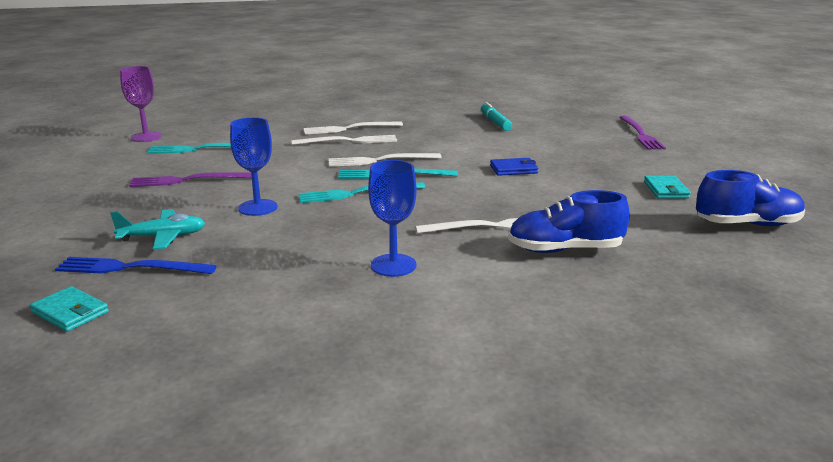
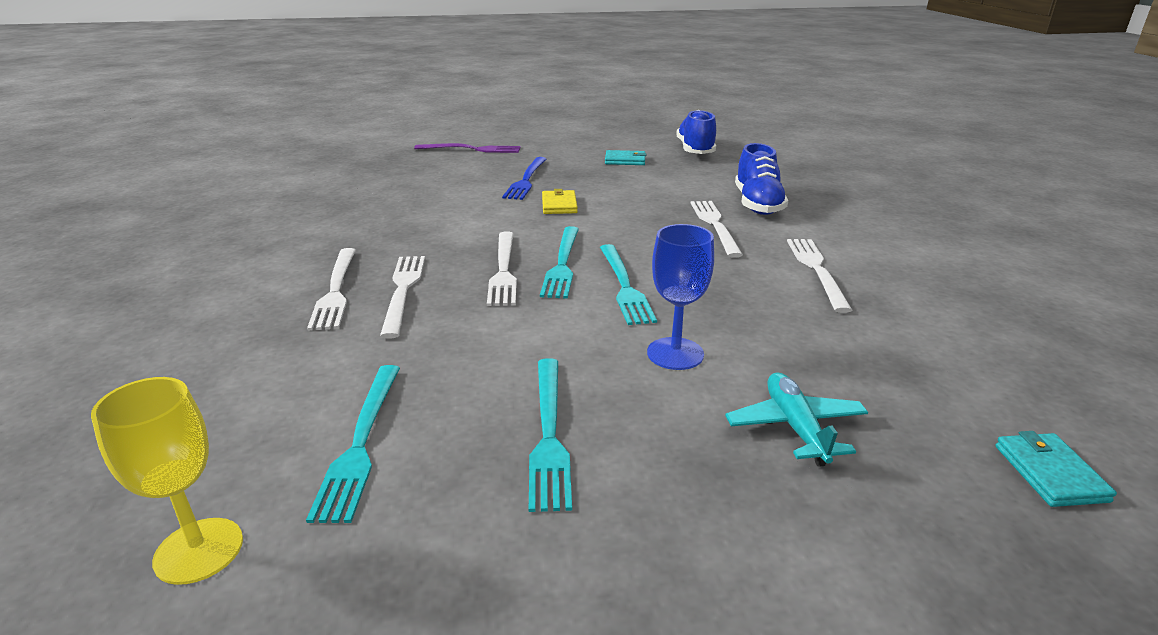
camera: 85 degrees left, 5 degrees up
turquoise wallet [30,286,109,332] -> turquoise wallet turned 45 degrees counterclockwise [996,431,1117,507]
blue fork [55,257,216,274] -> blue fork moved to [502,157,546,200]
purple goblet [120,66,162,142] -> yellow goblet [91,377,243,585]
purple fork [129,172,252,187] -> turquoise fork [529,358,572,512]
blue goblet [368,160,417,277] -> white fork [787,239,852,313]
turquoise marker [481,102,512,131] -> none
blue wallet [490,158,538,176] -> yellow wallet [542,189,578,214]

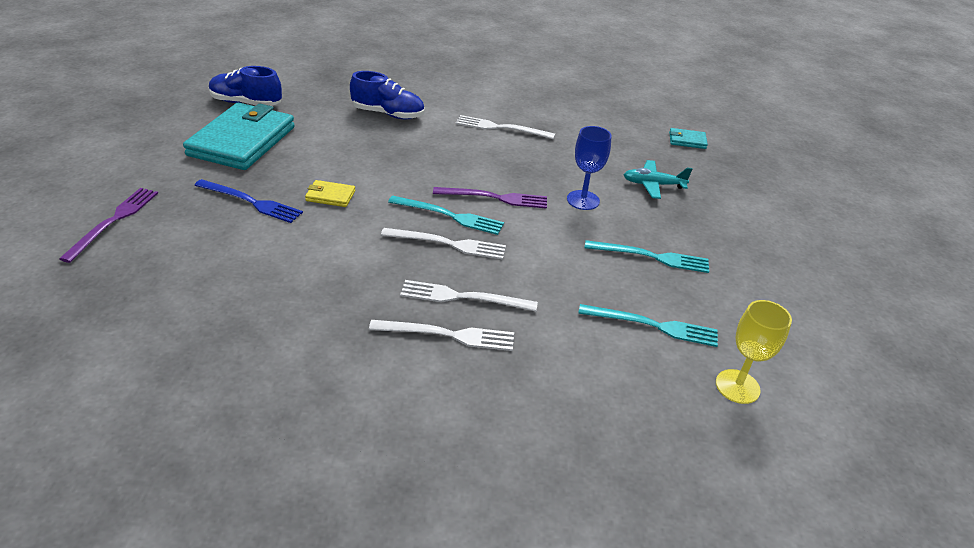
camera: 80 degrees left, 10 degrees up
turquoise fork [600,244,657,325] -> purple fork [433,187,547,209]
turquoise wallet [605,150,646,165] -> turquoise wallet [183,103,295,170], size x2.42
white fork [691,201,743,258] -> none

